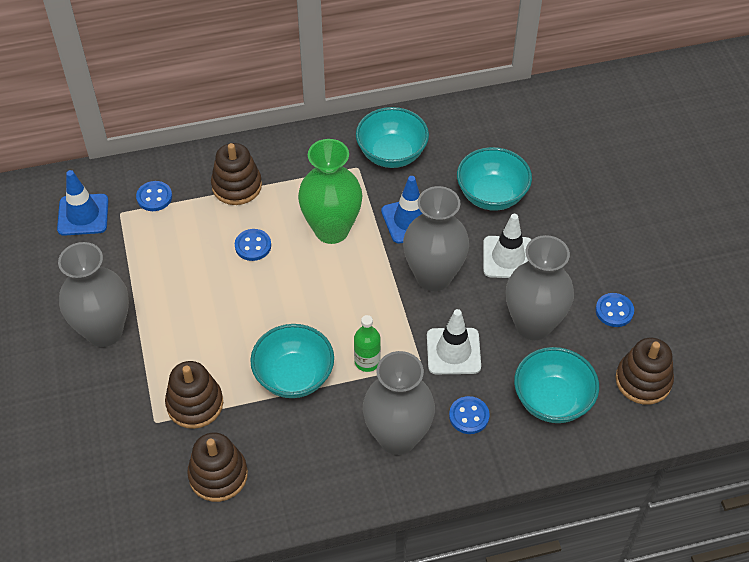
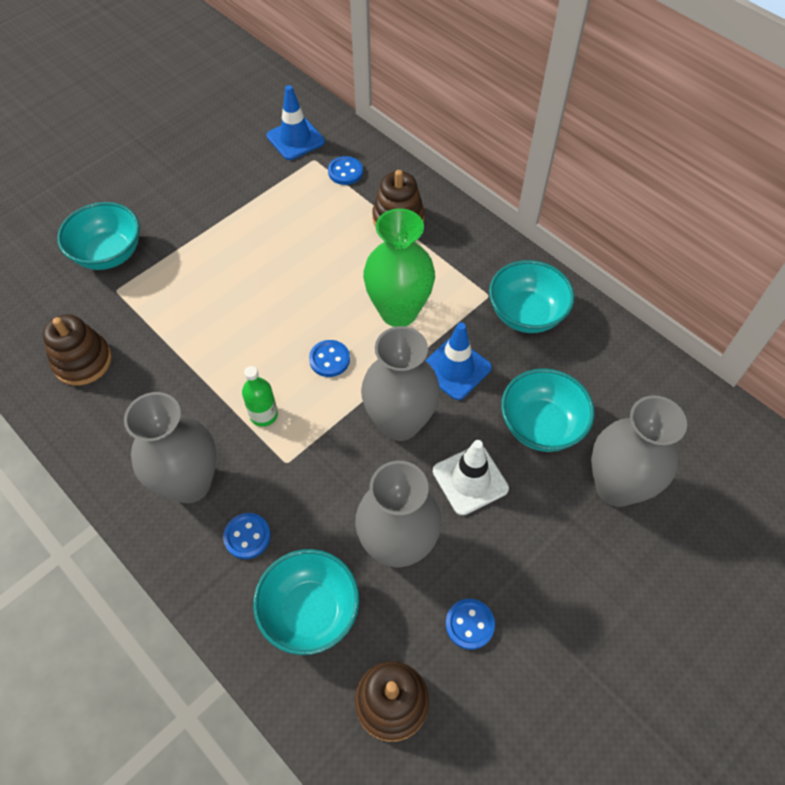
camera: 60 degrees right, 5 degrees up
grey vase [58,242,129,347] -> grey vase moved to [591,395,687,507]
brown stacking toy [165,361,223,429] -> none
blue button [235,229,271,261] -> blue button moved to [309,340,350,377]
turquoise bowl [250,324,334,398] -> turquoise bowl moved to [57,202,140,270]
white traffic cone [427,309,481,374] -> none

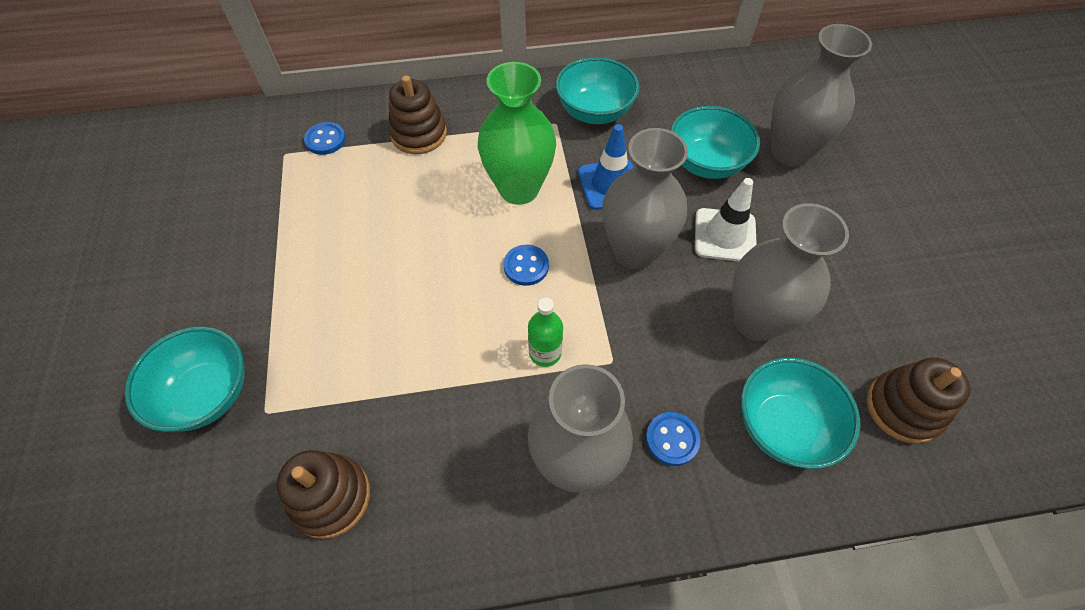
camera: 55 degrees left, 0 degrees up
blue traffic cone [267,85,325,160] -> none
blue button [446,599,495,650] -> none

